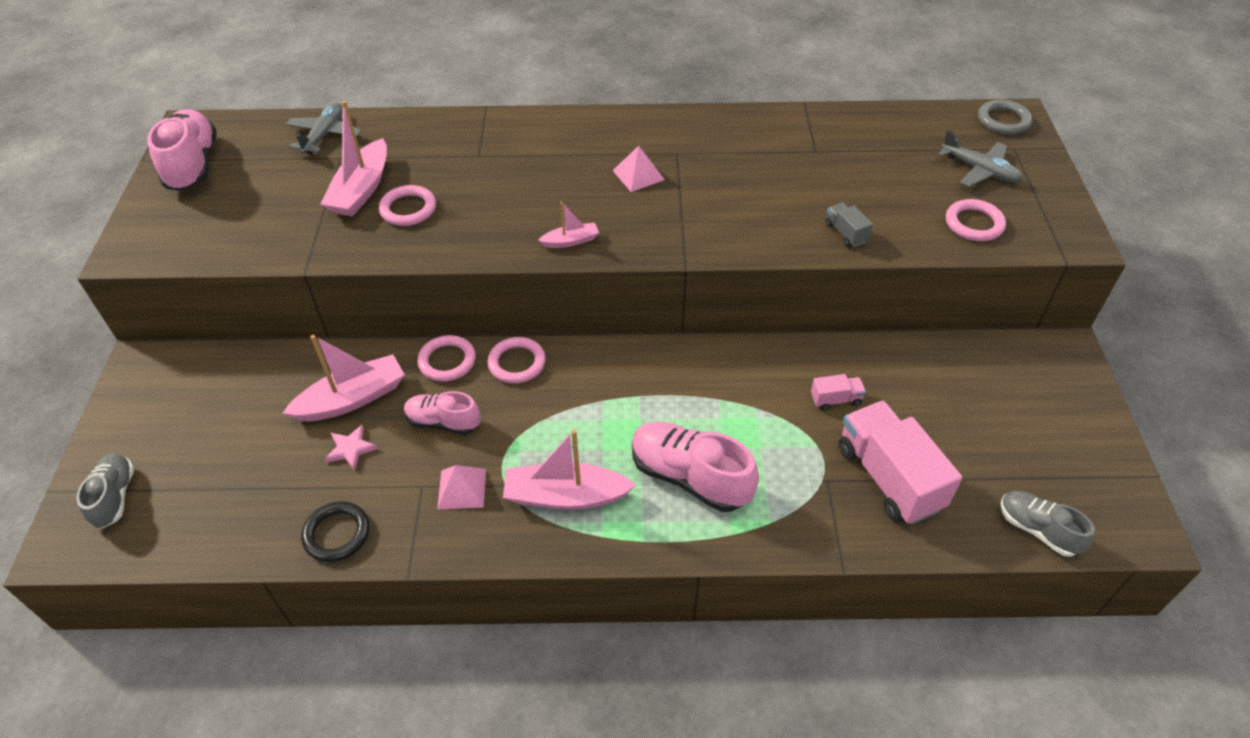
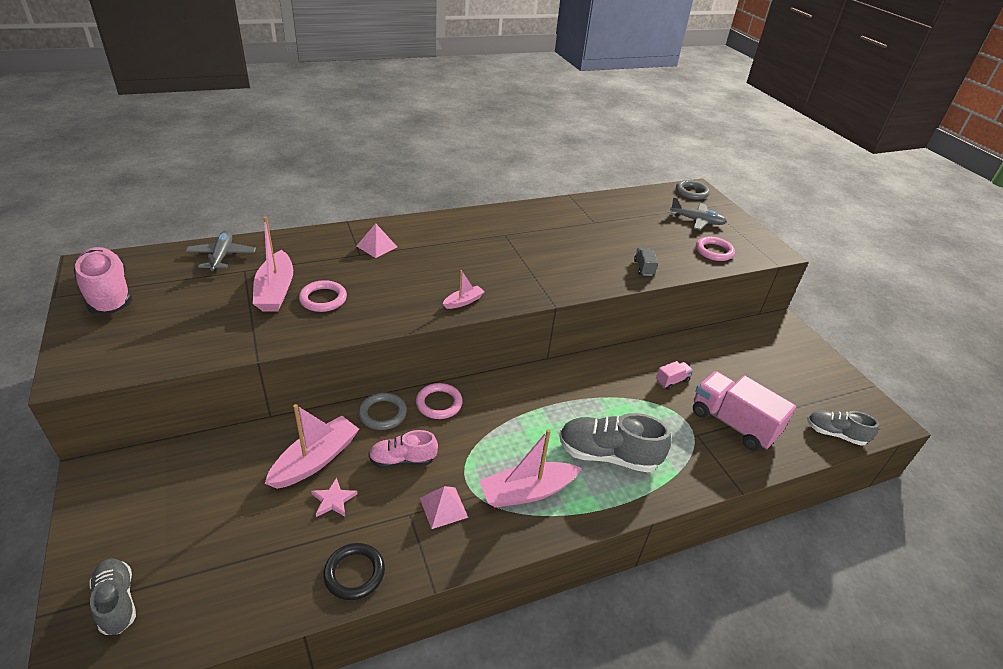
camera: 25 degrees left, 10 degrees down
pink ring [417,335,476,382] -> grey ring [358,393,407,430]
pink pyramid [613,146,665,192] -> pink pyramid moved to [357,223,397,258]
pink shoe [632,422,759,512] -> grey shoe [559,413,671,472]
grey truck [825,202,873,247] -> grey truck turned 45 degrees clockwise [634,248,658,276]

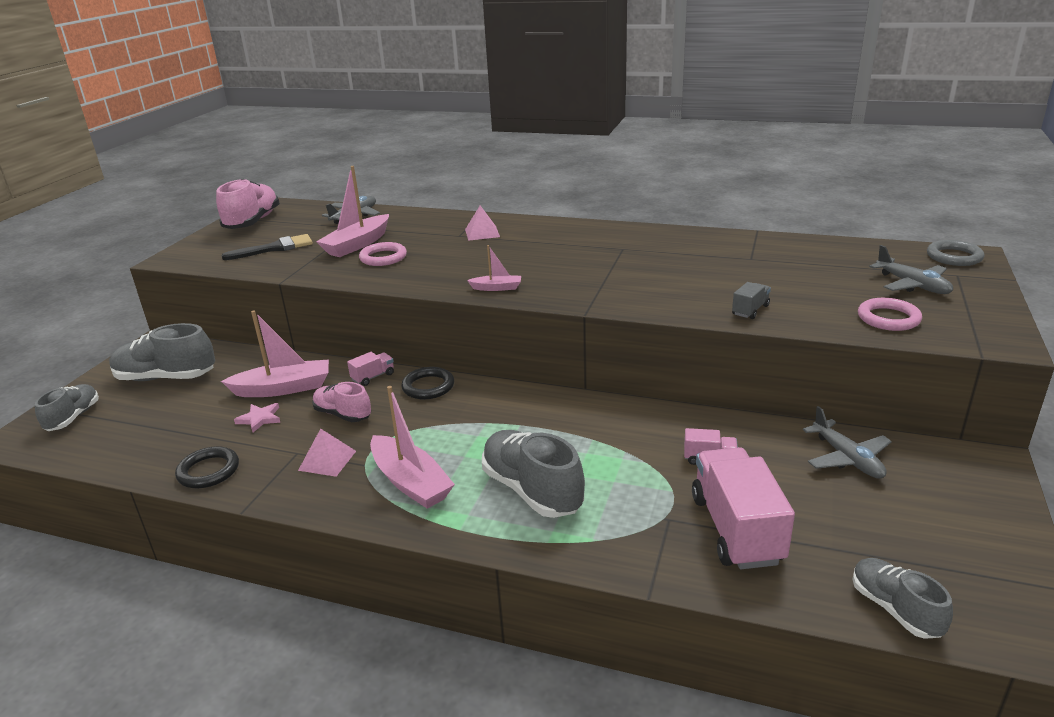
camera: 45 degrees right, 10 degrees down
grey ring [358,393,407,430] -> pink truck [347,352,394,386]
pink ring [416,383,463,419] -> black ring [401,367,454,399]
pink boat [479,429,582,508] -> pink boat turned 150 degrees counterclockwise [370,386,455,509]
none -> grey shoe [109,323,215,381]
none -> black brush [222,234,313,260]
none -> grey plane [803,406,892,479]

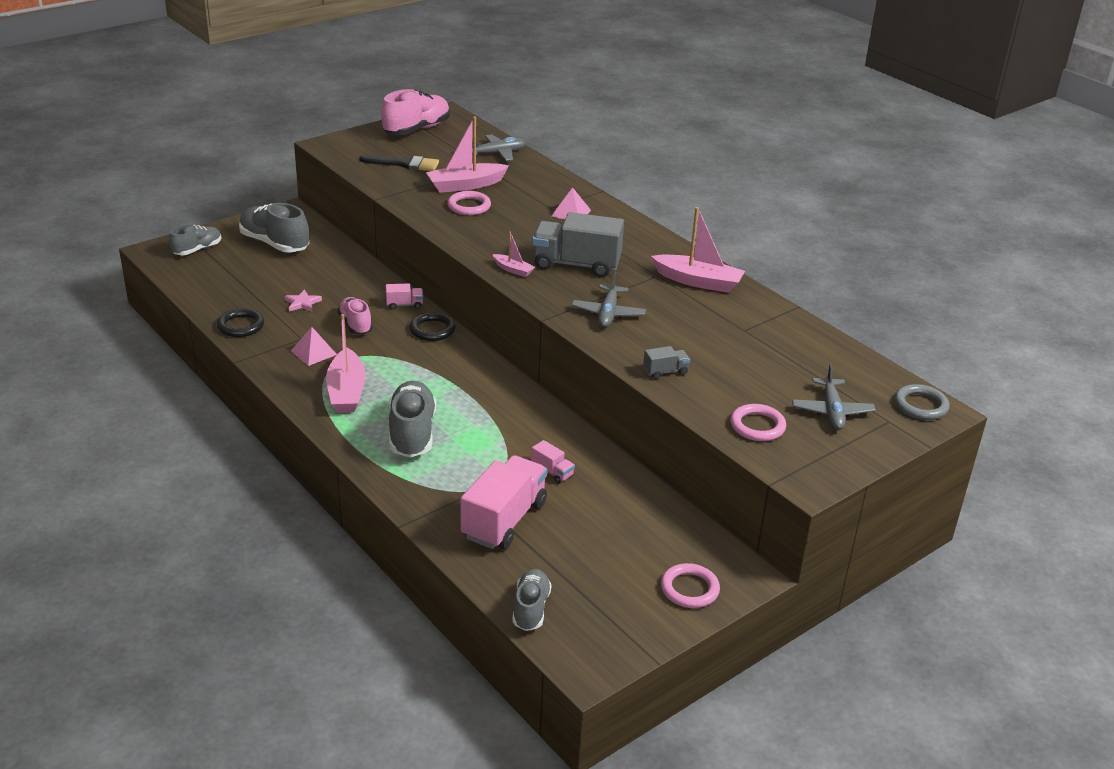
camera: 30 degrees right, 5 degrees up
pink boat [221,310,329,397] -> pink boat moved to [651,207,745,293]
grey plane [803,406,892,479] -> grey plane moved to [571,272,646,327]
none -> grey truck [532,212,624,277]
none -> pink ring [661,563,720,608]

